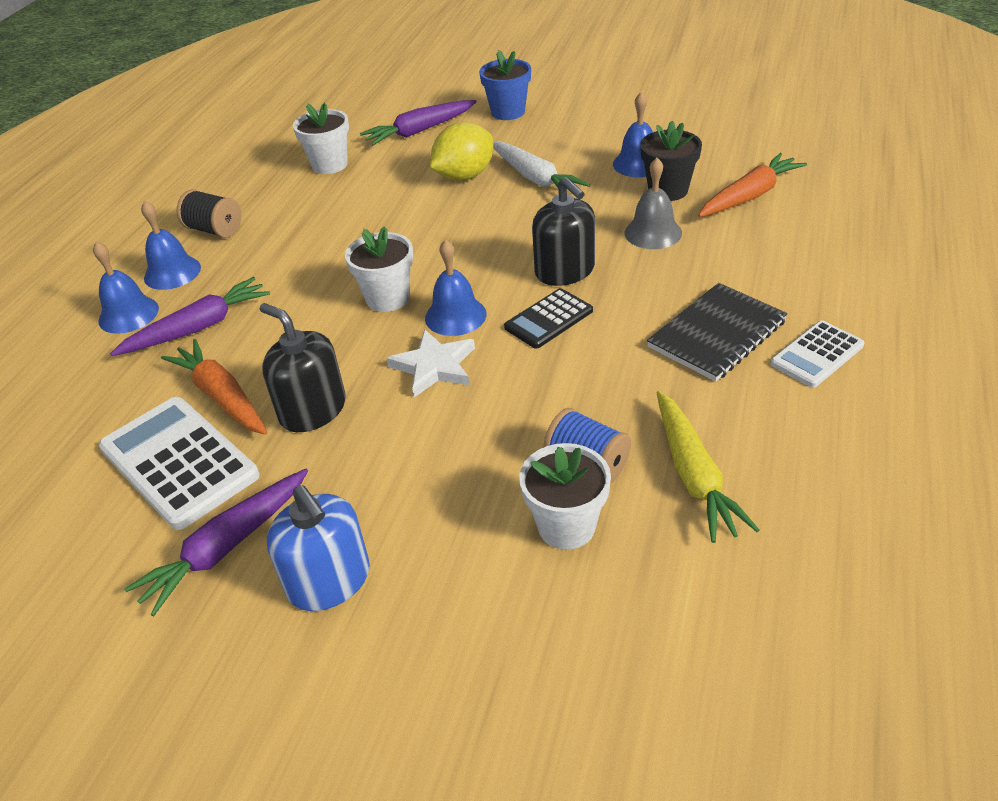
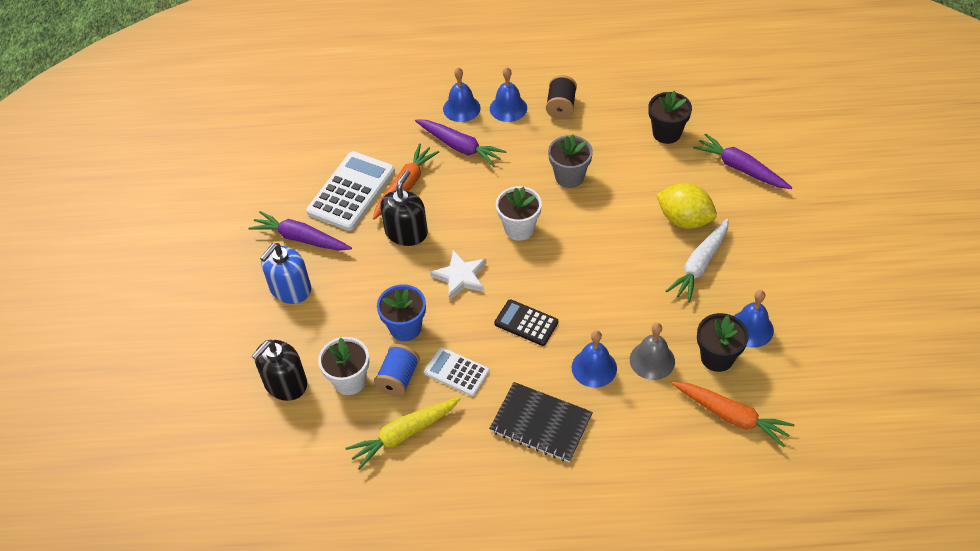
camera: 70 degrees right, 10 degrees up
white flower pot [293,103,349,174] -> black flower pot [648,91,692,144]
blue bell [425,239,487,336] -> blue bell moved to [572,330,617,388]
blue flower pot [479,50,531,120] -> blue flower pot moved to [377,284,426,341]
black soap dispenser [532,177,595,286] -> black soap dispenser moved to [252,340,307,401]
white calculator [770,320,864,388] -> white calculator moved to [424,347,490,396]
none -> grey flower pot [548,135,593,188]

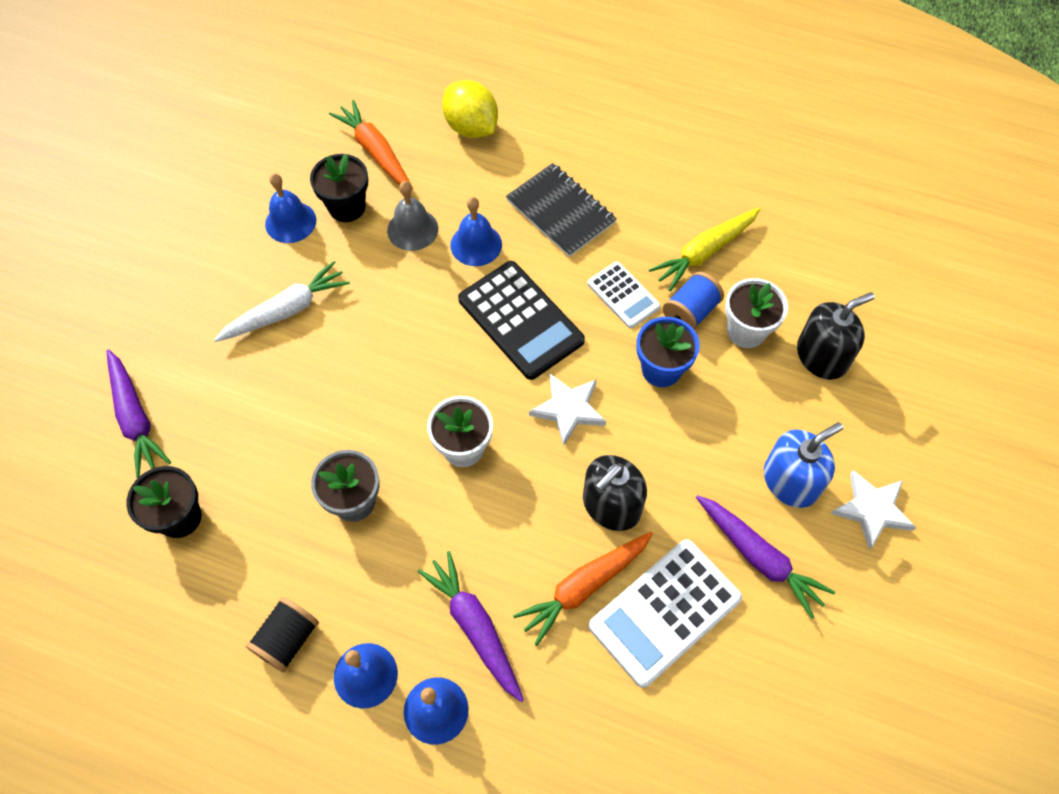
camera: 160 degrees left, 10 degrees up
yellow carrot [345,397,461,470] -> yellow carrot turned 150 degrees clockwise [649,208,760,291]
black calculator [494,299,558,346] -> black calculator [458,261,585,380], size x1.73
yellow lemon [656,183,717,229] -> yellow lemon moved to [442,80,498,138]
none -> white star [831,470,916,550]

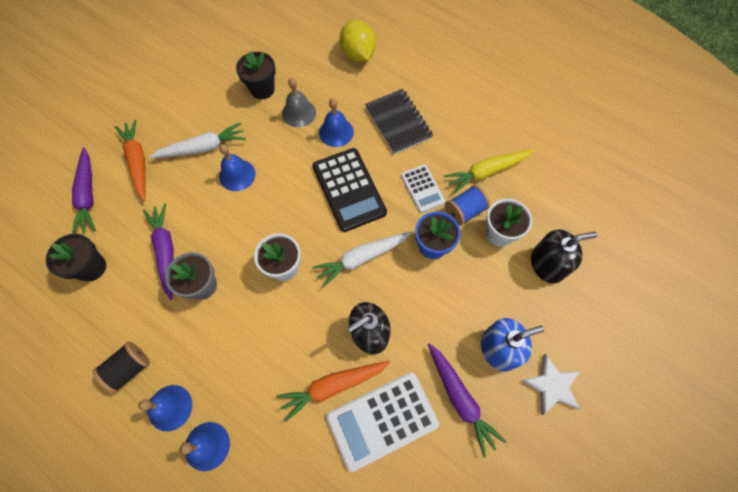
camera: 15 degrees right, 5 degrees up
blue bell [265,173,316,243] -> blue bell moved to [219,144,256,191]
orange carrot [329,100,413,190] -> orange carrot moved to [115,120,146,201]
purple carrot [418,551,524,702] -> purple carrot moved to [143,203,174,300]
white star [529,374,606,446] -> white carrot [312,232,411,287]

